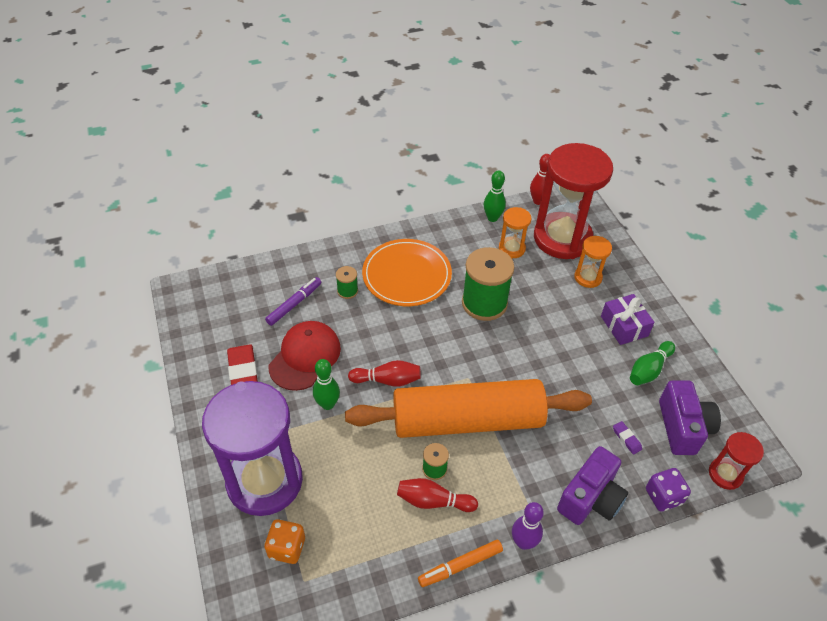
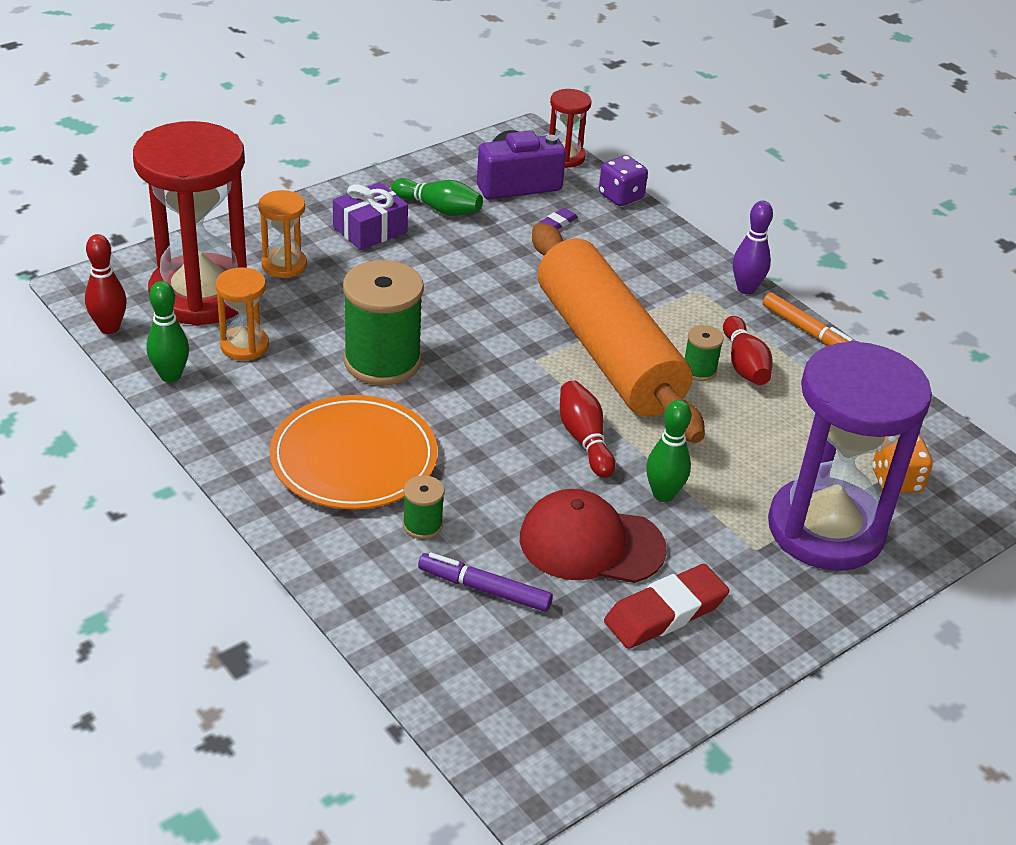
camera: 110 degrees left, 10 degrees down
purple camera [557,446,628,525] -> none

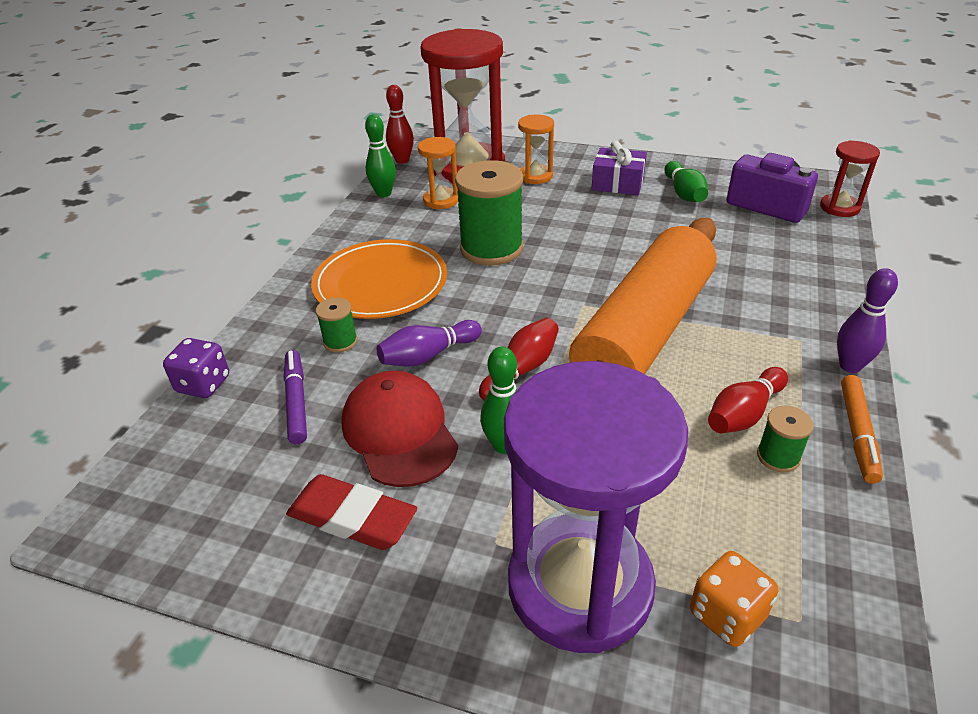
camera: 60 degrees right, 0 degrees up
purple eraser [539,208,578,229] -> none
purple dice [599,155,648,206] -> purple dice moved to [163,338,229,398]
green spool [684,325,724,381] -> green spool moved to [757,406,814,472]
none -> purple bowling pin [377,320,482,367]

